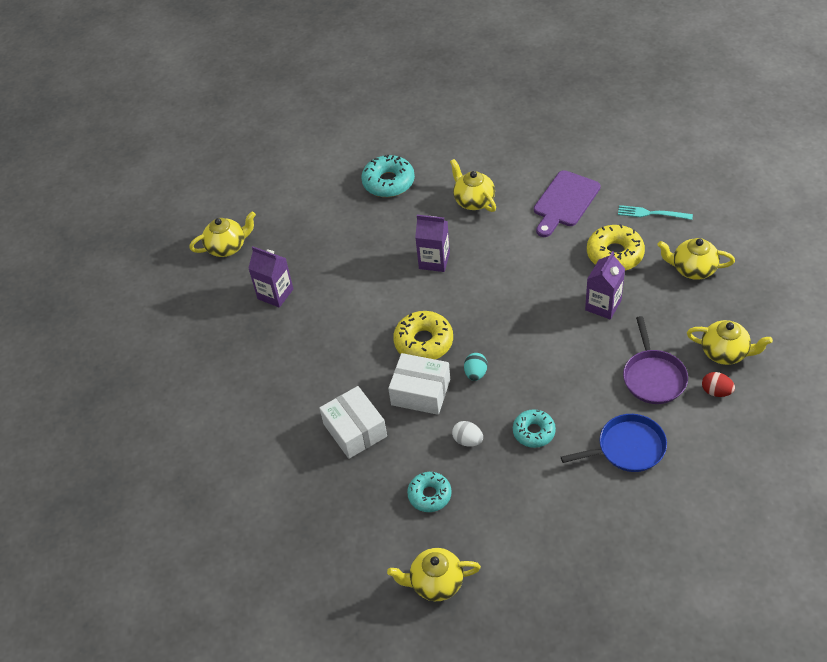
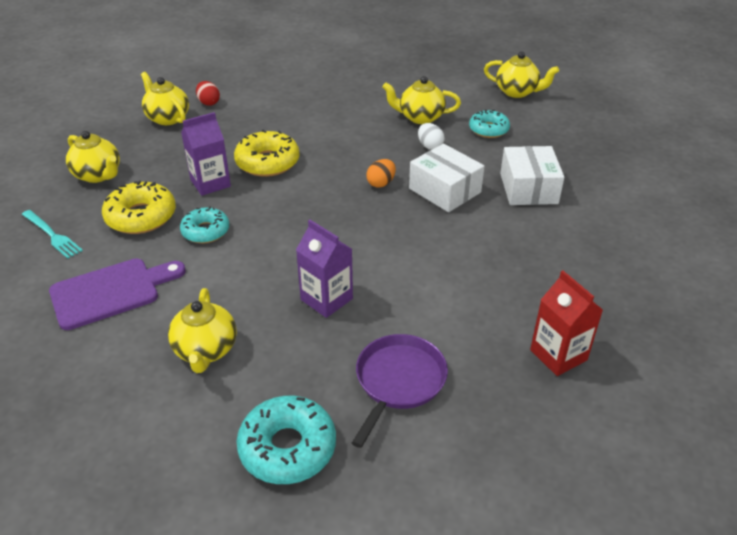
camera: 155 degrees left, 10 degrees down
yellow teapot [189,212,256,257] -> yellow teapot moved to [382,76,461,124]
purple carton [248,247,293,308] -> red carton [530,271,603,376]
yellow donut [393,311,453,359] -> yellow donut moved to [234,130,299,177]
turquoise egg [464,353,488,381] -> orange egg [366,159,396,188]
turquoise donut [513,409,556,448] -> turquoise donut moved to [180,207,229,243]
blue pan [561,414,667,472] -> none
purple pan [623,316,688,404] -> purple pan moved to [352,334,448,448]

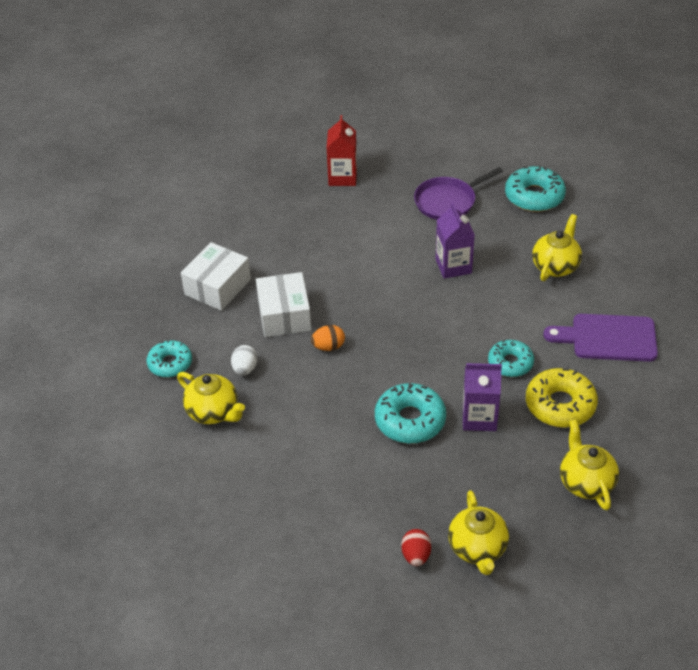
camera: 145 degrees left, 5 degrees up
turquoise fork [22,210,83,259] -> none
yellow donut [234,130,299,177] -> turquoise donut [375,383,446,444]
yellow teapot [484,52,559,98] -> none

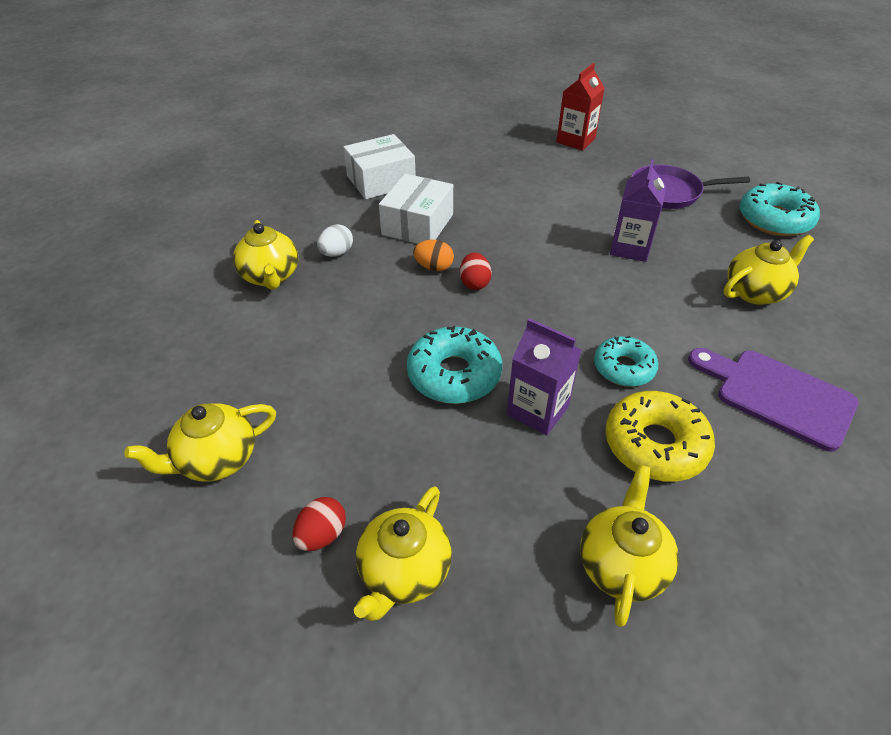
camera: 30 degrees right, 0 degrees up
turquoise donut [147,340,192,378] -> none
none -> yellow teapot [125,403,276,482]
none -> red egg [460,253,492,290]

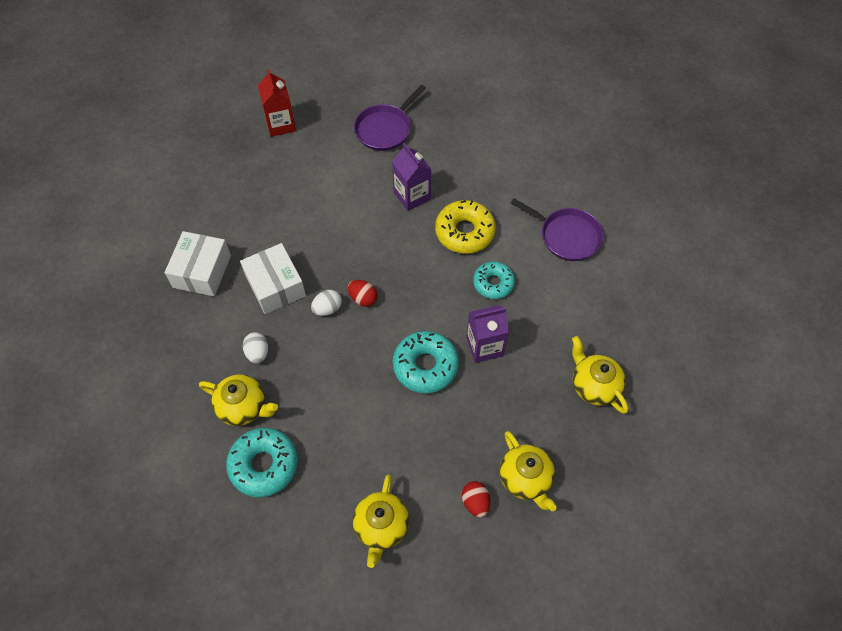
camera: 50 degrees left, 15 degrees up
orange egg [413,240,454,271] -> white egg [311,290,342,316]
yellow donut [605,391,715,482] -> yellow donut moved to [435,200,496,254]
purple cutting board [688,348,859,452] -> purple pan [511,198,604,261]
yellow teapot [723,235,814,305] -> none
turquoise donut [739,181,820,236] -> turquoise donut moved to [226,428,298,497]

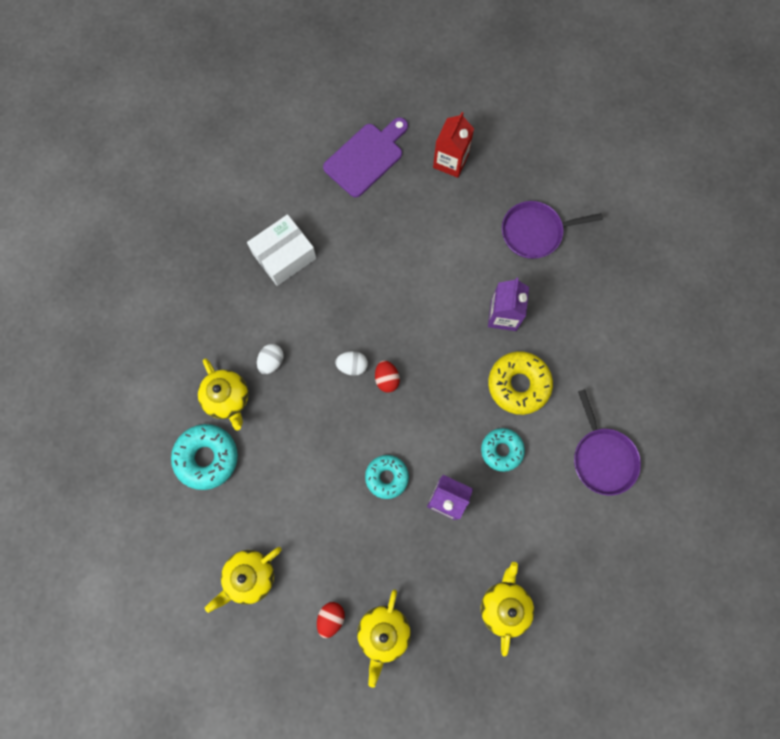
camera: 40 degrees right, 15 degrees up
white box [240,243,306,314] -> none
turquoise donut [393,331,459,393] -> turquoise donut [365,455,409,499], size x0.67
none -> purple cutting board [323,117,408,197]

